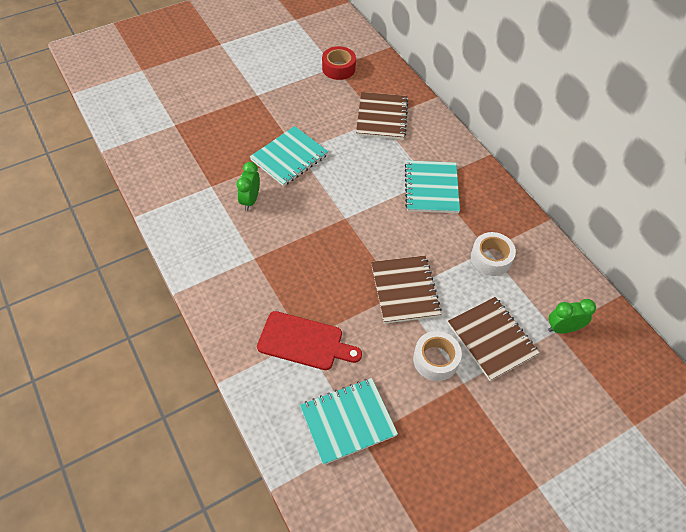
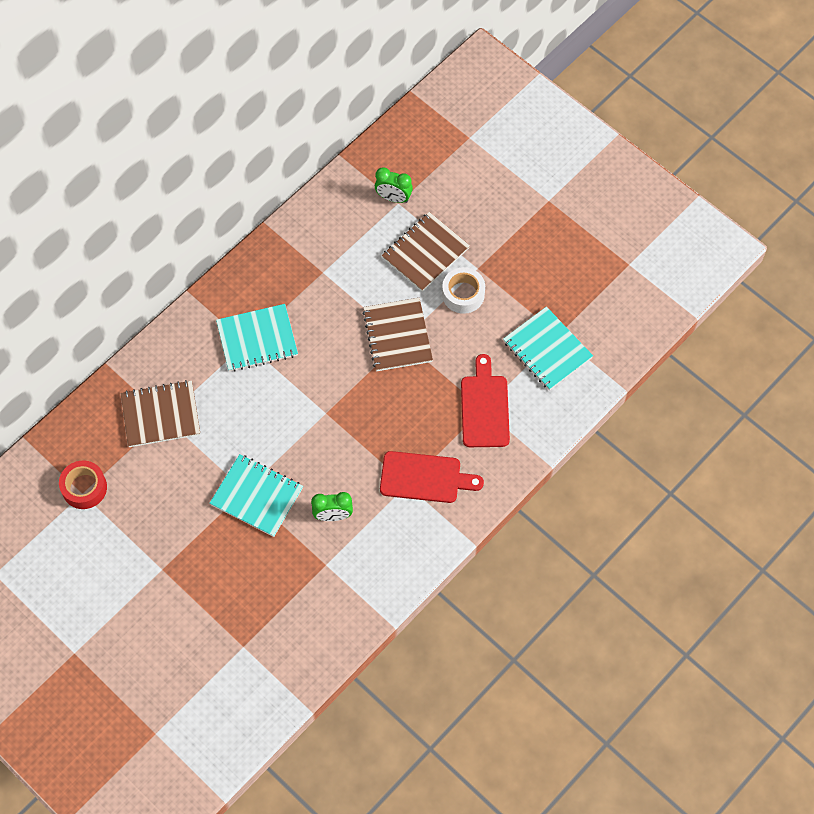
camera: 105 degrees left, 10 degrees up
brown notebook [371,256,442,324] -> brown notebook turned 75 degrees counterclockwise [362,298,433,371]
white tape [471,232,516,276] -> none
green clock [548,299,596,333] -> green clock turned 45 degrees counterclockwise [375,167,413,203]
none -> red cutting board [380,451,484,503]

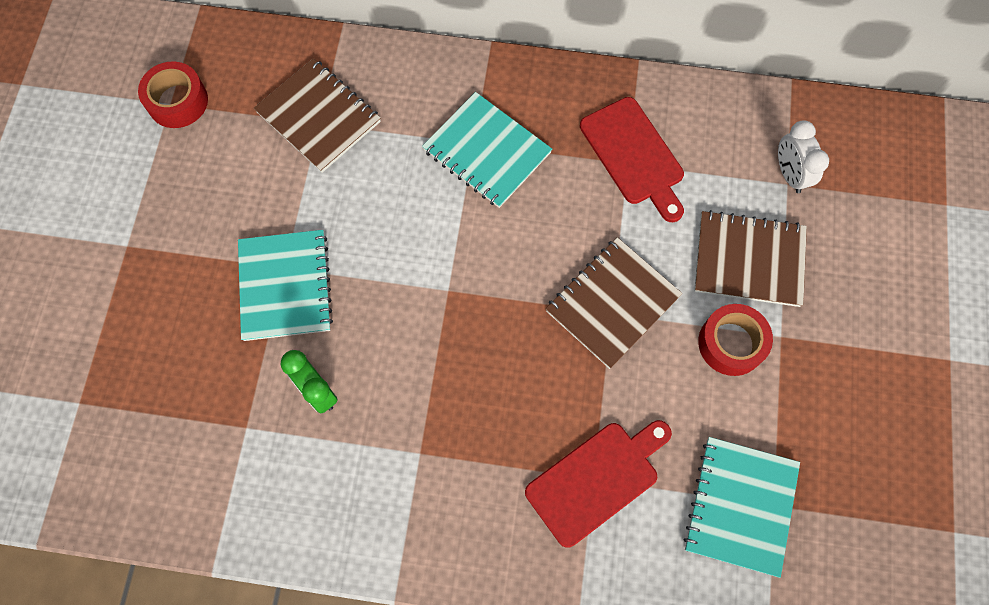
camera: 55 degrees right, 5 degrees up
green clock [375,167,413,203] -> white clock [778,120,829,193]
red cutting board [380,451,484,503] -> red cutting board moved to [580,97,684,222]
white tape [442,267,485,314] -> red tape [698,304,773,376]

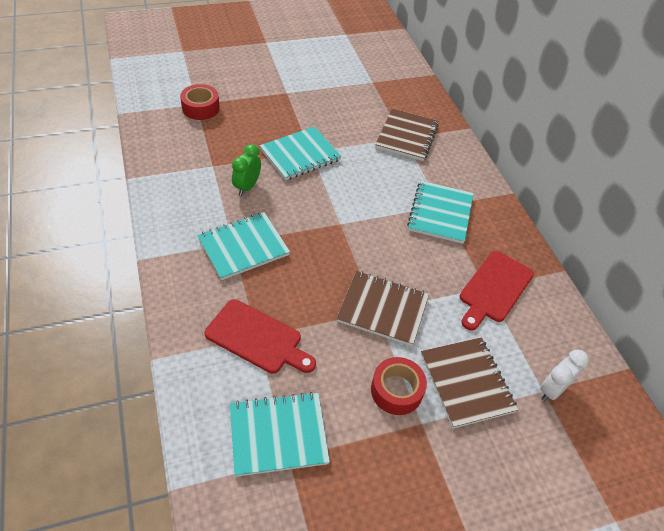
camera: 60 degrees right, 20 degrees down
red tape [138,62,208,128] -> red tape moved to [180,84,220,120]
none -> turquoise notebook [197,212,290,280]

